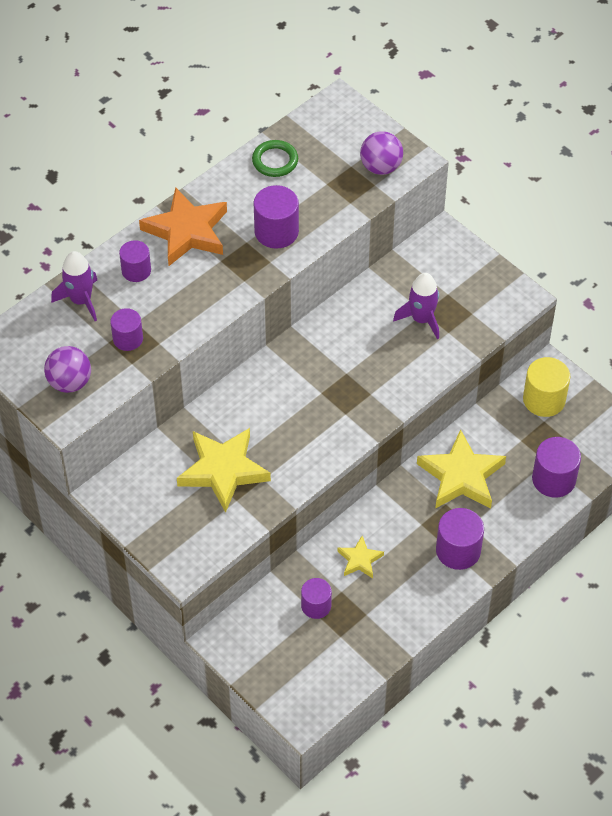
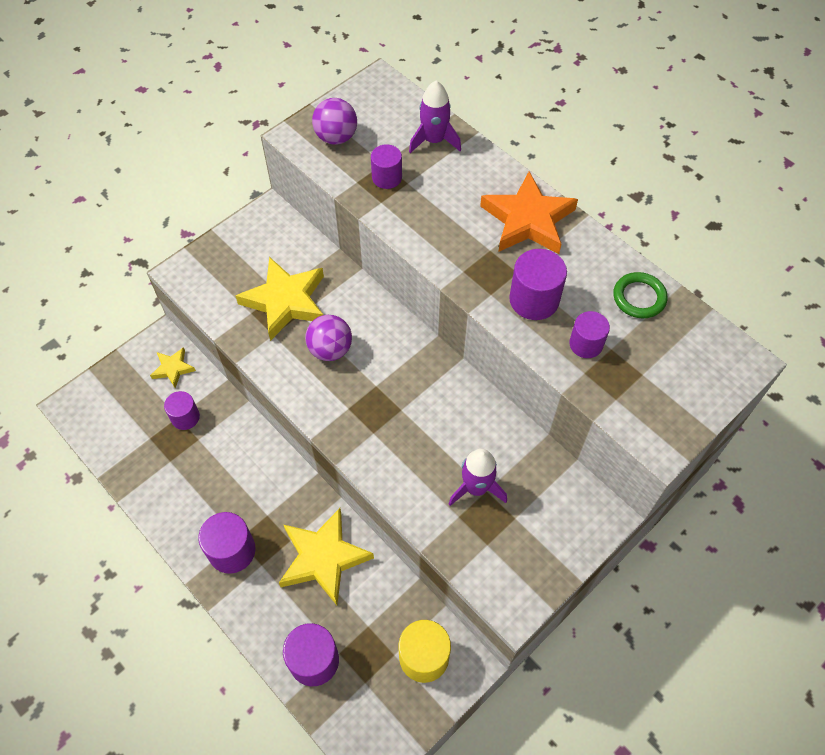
camera: 90 degrees right, 5 degrees up
purple cylinder [119,240,151,282] -> purple cylinder moved to [569,311,610,358]
yellow star [338,536,384,578] -> yellow star moved to [150,347,196,388]
purple ball [360,131,403,175] -> purple ball moved to [305,315,352,361]

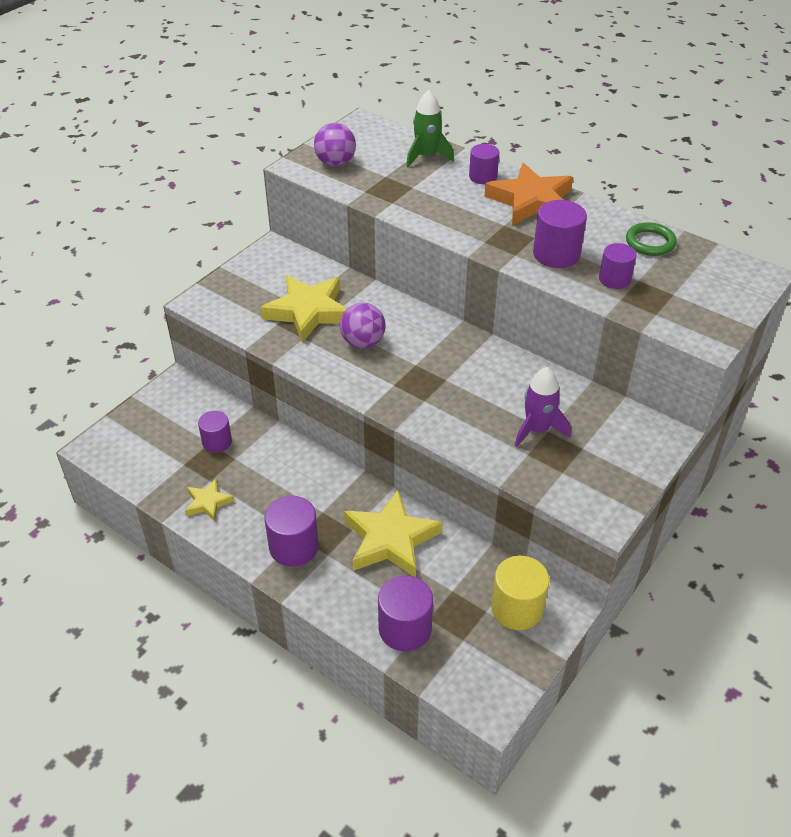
camera: 10 degrees left, 15 degrees down
yellow star [150,347,196,388] -> yellow star moved to [185,479,234,521]
purple cylinder [371,144,402,189] -> purple cylinder moved to [469,144,499,184]
purple rocket [409,81,461,153] -> green rocket [406,90,454,167]

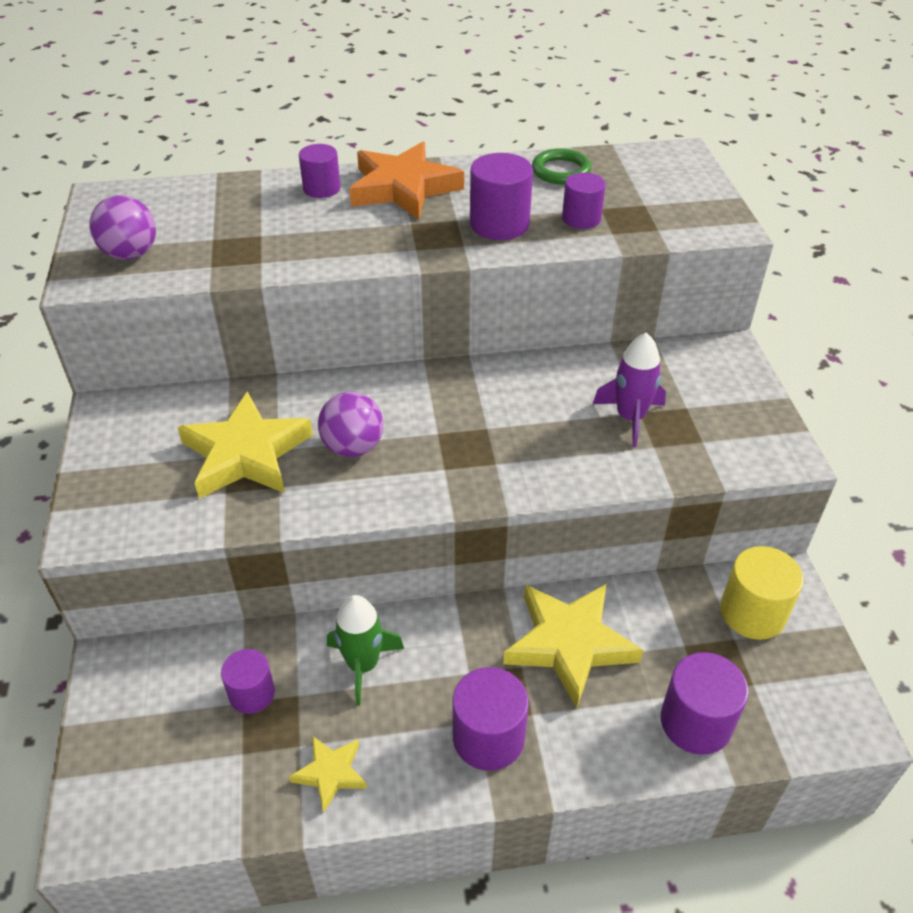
camera: 45 degrees left, 0 degrees up
green rocket [406,90,454,167] -> green rocket moved to [327,595,404,706]

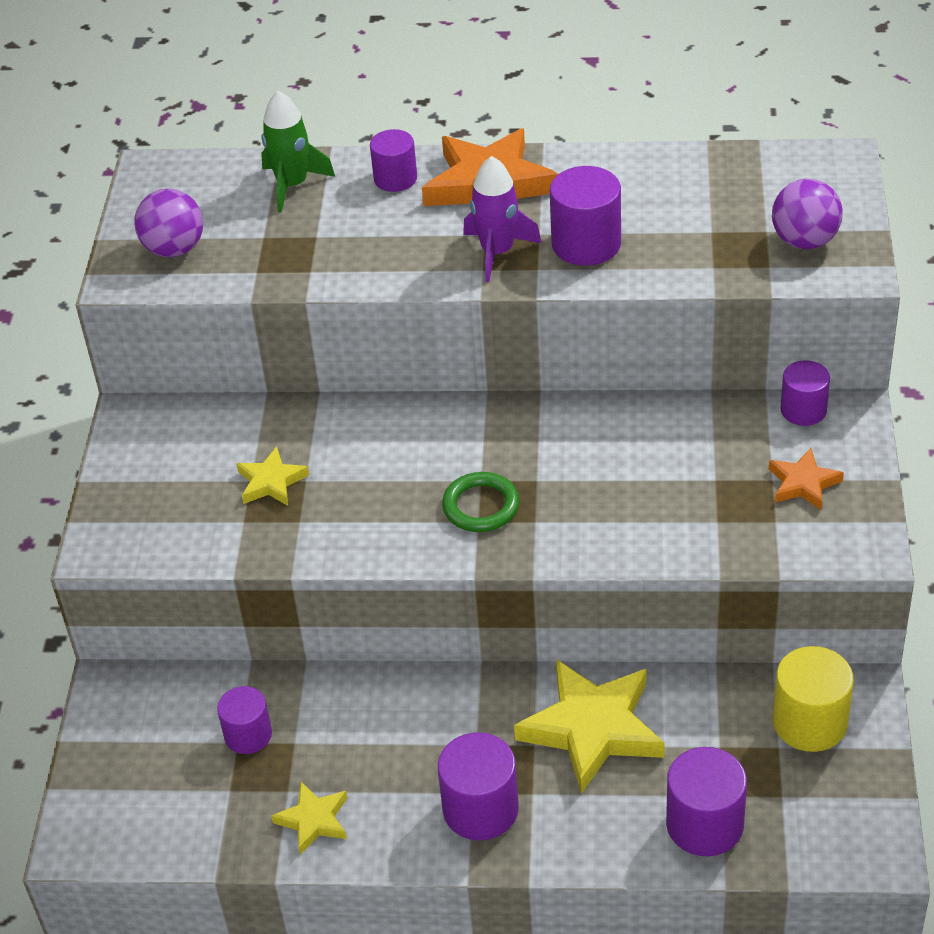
camera: 15 degrees right, 0 degrees up
yellow star [177,391,313,498] -> yellow star [237,446,309,506], size x0.51
purple ball [318,392,384,457] -> purple ball moved to [772,179,843,249]
green rocket [327,595,404,706] -> green rocket moved to [261,91,335,213]
green ring [532,148,592,185] -> green ring moved to [442,472,519,532]
purple cylinder [562,172,606,229] -> purple cylinder moved to [780,360,830,426]
purple rocket [593,333,666,447] -> purple rocket moved to [463,156,541,282]
none -> orange star [769,448,844,510]

